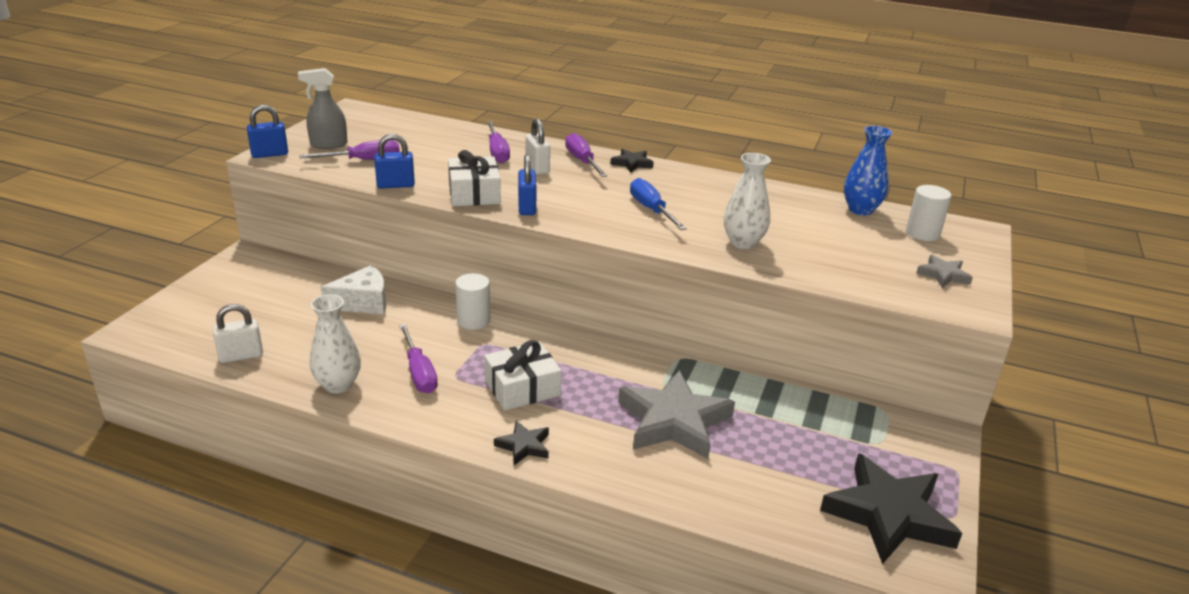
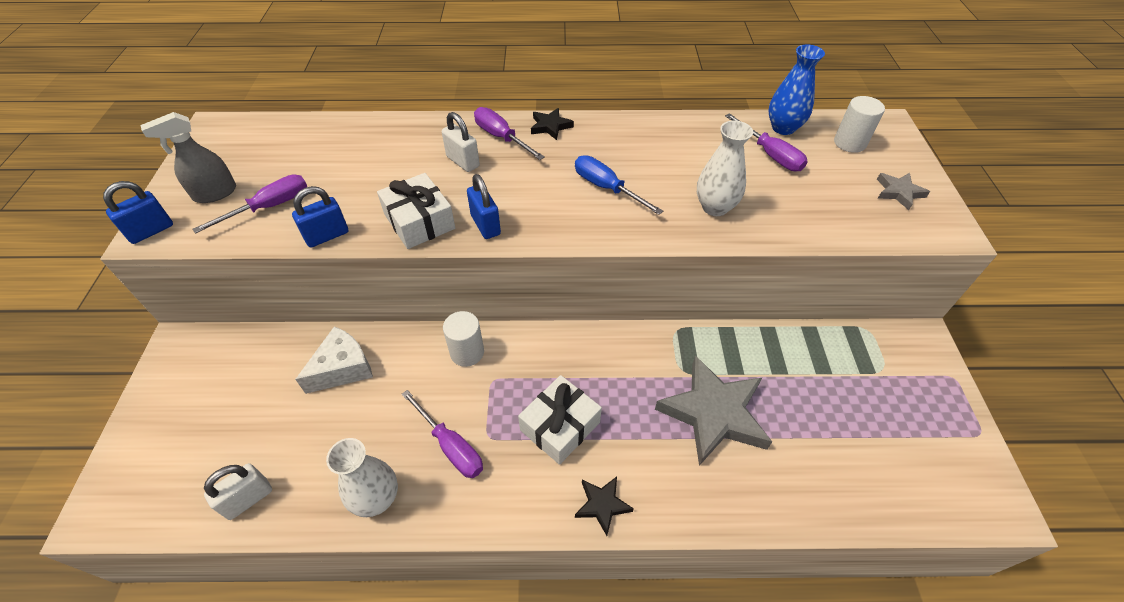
camera: 20 degrees left, 20 degrees up
purple screwdriver [487,121,510,164] -> purple screwdriver moved to [725,113,808,172]
black star [820,453,962,564] -> none

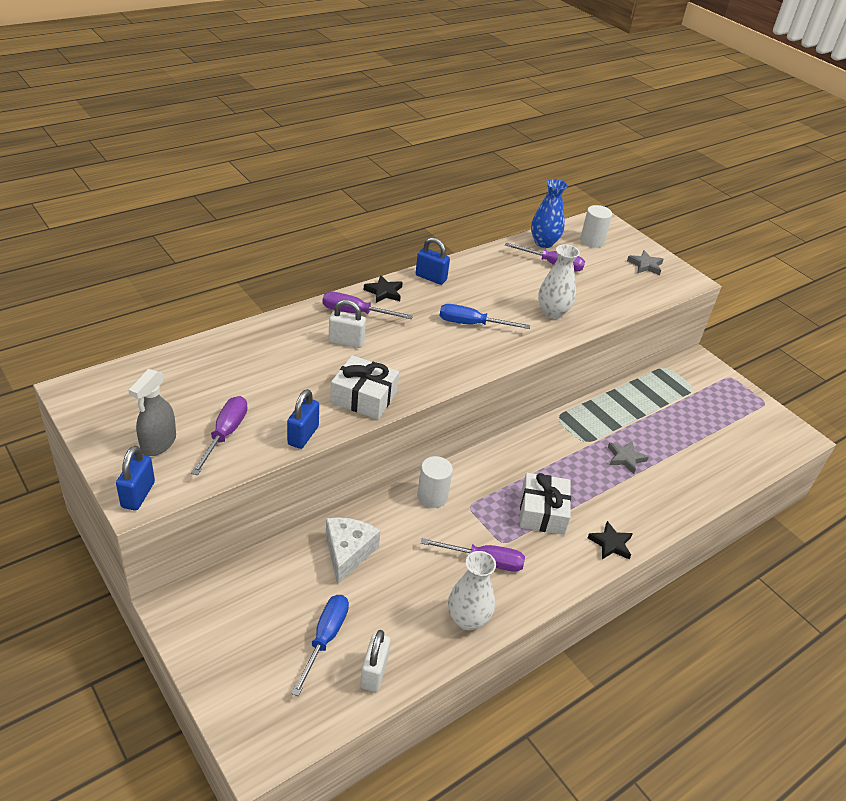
camera: 40 degrees left, 10 degrees down
blue padlock [467,174,501,239] -> blue padlock moved to [416,237,450,285]
grey star [655,355,772,466] -> grey star [608,441,649,474], size x0.47
none -> blue screwdriver [291,595,349,696]

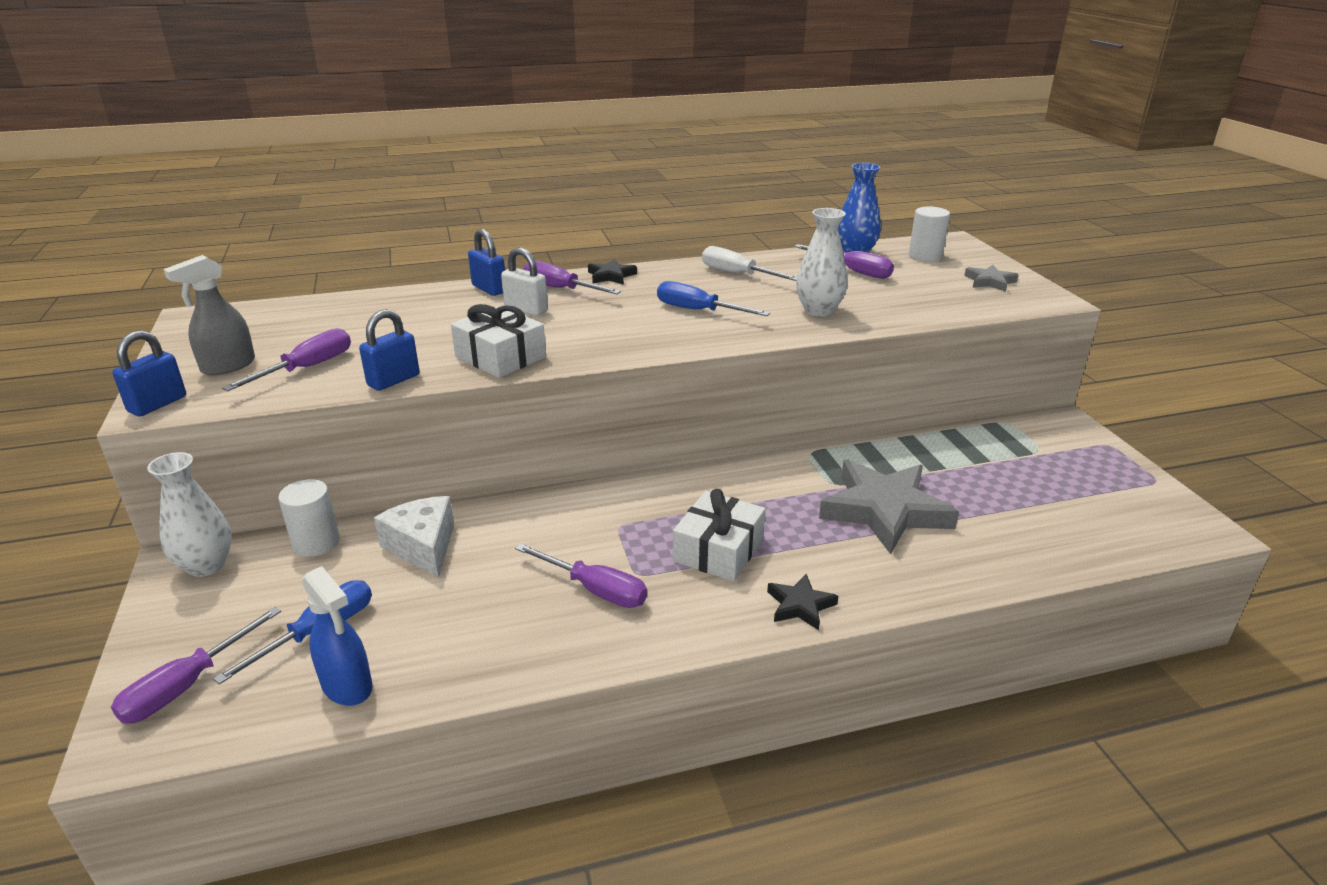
camera: 25 degrees right, 10 degrees down
white cheese [326,517,381,584] -> white cheese turned 60 degrees counterclockwise [374,496,454,578]
white padlock [360,630,390,692] -> blue spray bottle [302,566,373,706]
blue padlock [416,237,450,285] -> blue padlock moved to [468,229,505,296]
white cylinder [417,456,453,508] -> white cylinder moved to [278,479,340,557]
white vase [448,551,496,630] -> white vase moved to [147,452,232,577]
grey star [608,441,649,474] -> grey star [819,460,959,554], size x2.14
none -> purple screwdriver [111,607,281,724]
none -> white screwdriver [702,246,797,281]

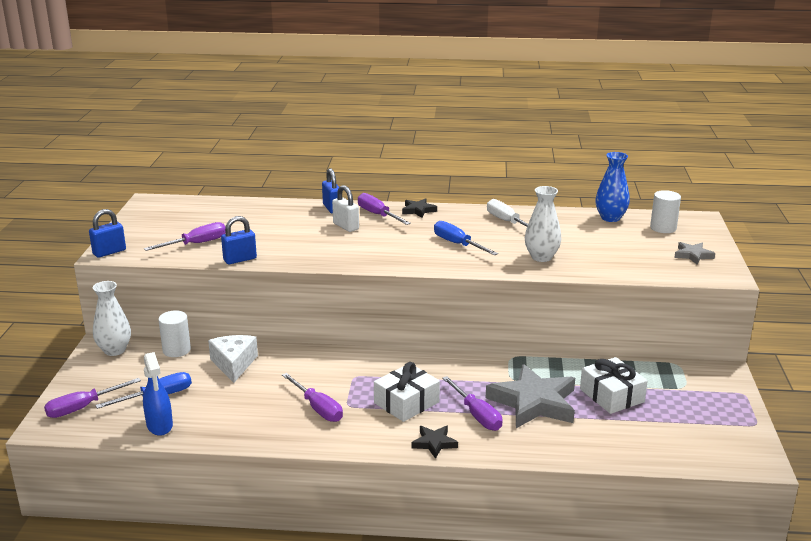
camera: 20 degrees right, 5 degrees down
grey spray bottle [164,255,255,375] -> none
white gift [451,304,546,378] -> white gift moved to [580,357,648,414]
purple screwdriver [794,244,894,279] -> purple screwdriver moved to [442,376,502,431]

